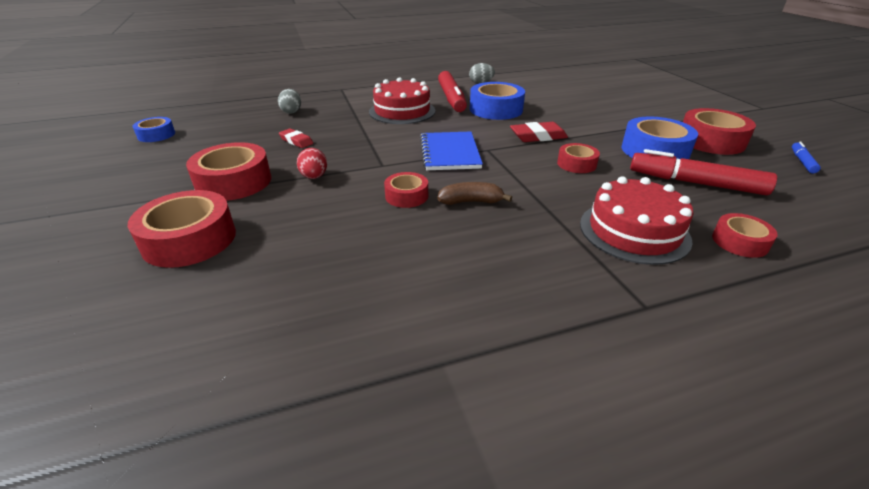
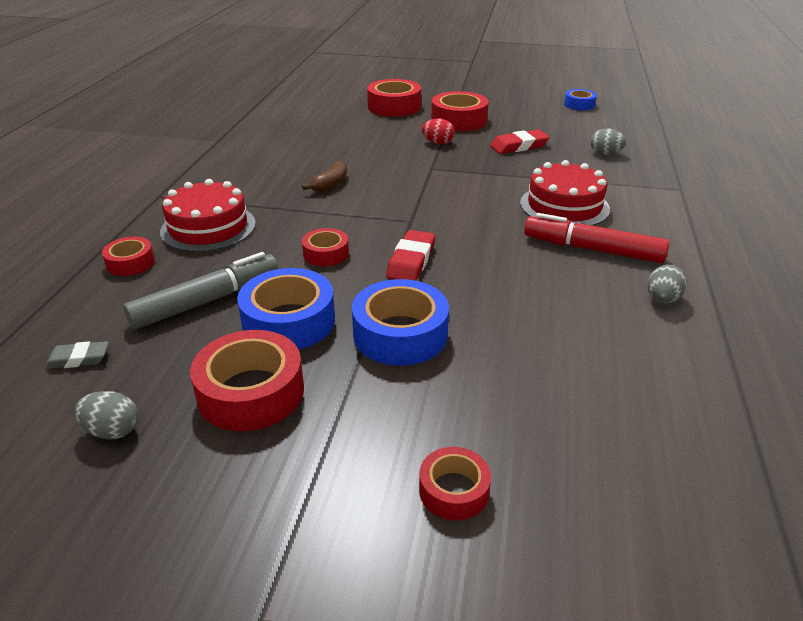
camera: 120 degrees right, 0 degrees up
red eraser [279,128,313,148] -> red eraser [490,130,550,154], size x1.53
red tape [384,172,428,208] -> red tape moved to [419,447,491,520]
blue notebook [420,132,483,170] -> none
blue tape [470,82,525,120] -> blue tape moved to [352,279,449,366]
red marker [630,149,777,195] -> grey marker [123,252,279,329]
blue marker [792,141,821,173] -> grey egg [74,391,138,439]
none -> grey eraser [45,341,109,369]

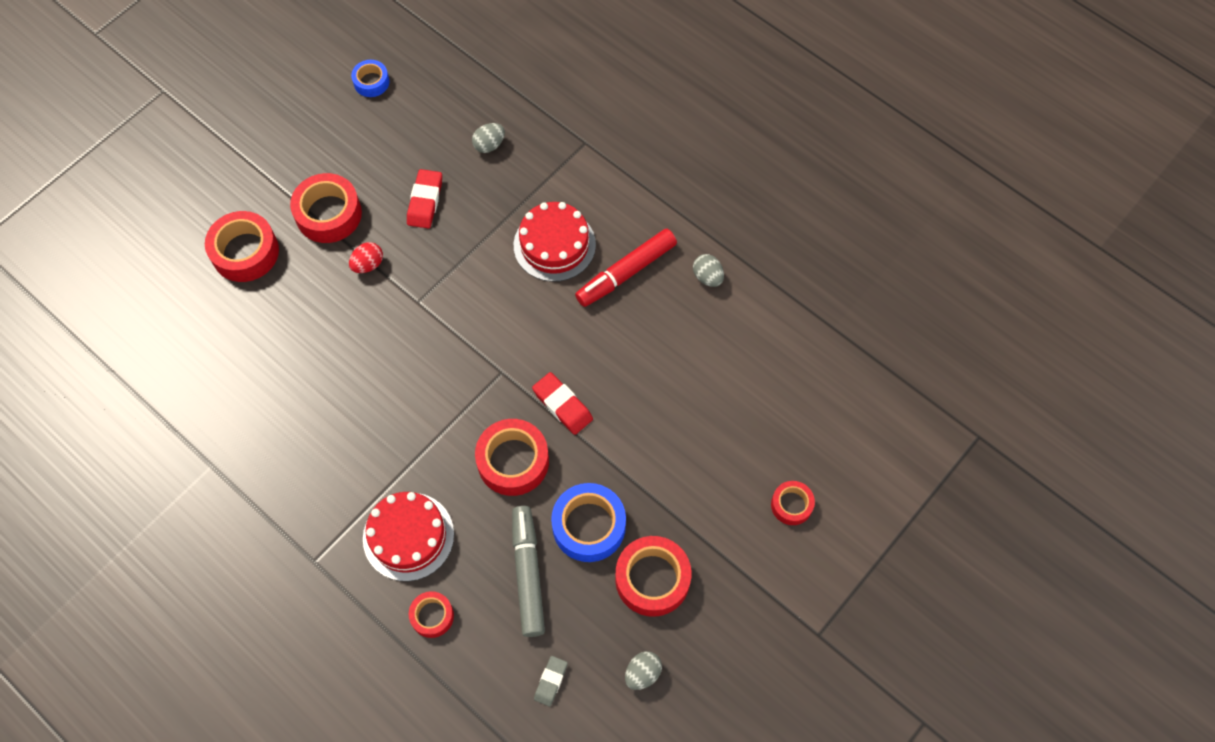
camera: 60 degrees left, 30 degrees up
brown banana [302,160,347,192] -> none
red tape [302,228,349,267] -> red tape [475,419,549,496], size x1.75
blue tape [352,279,449,366] -> none

